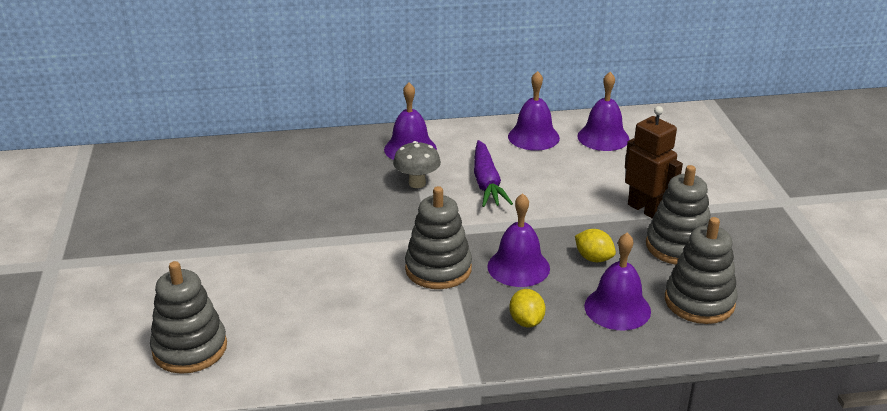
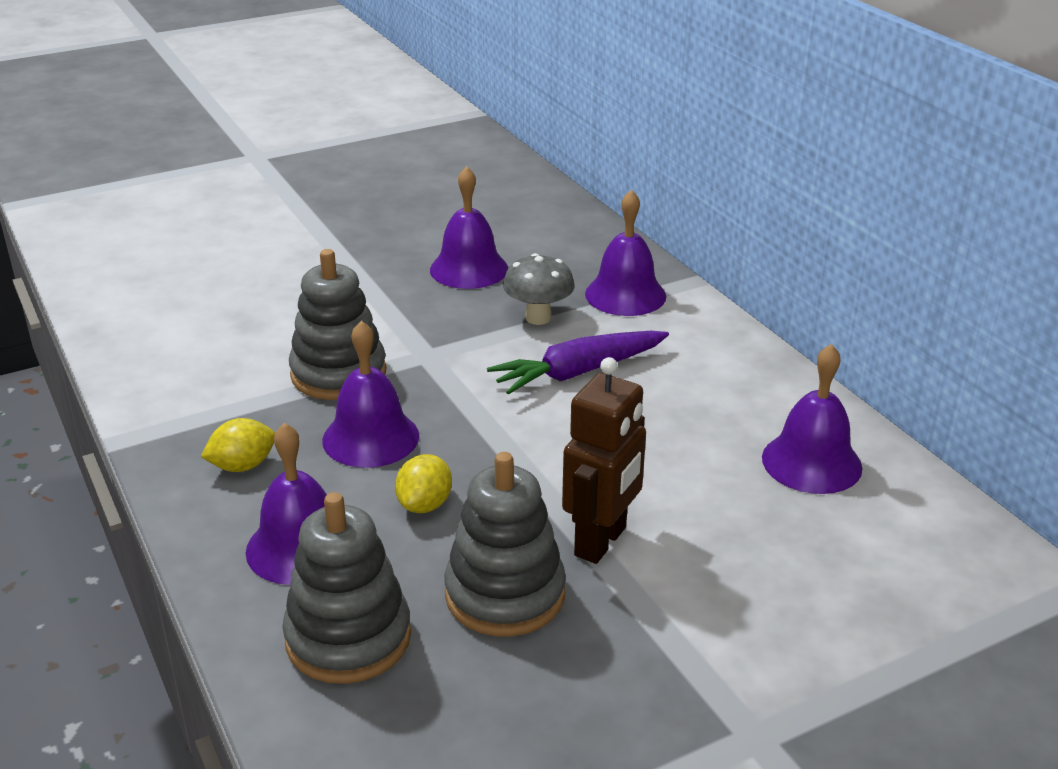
camera: 70 degrees right, 0 degrees up
grey stacking toy [150,261,227,374] -> none
purple bell [508,71,560,151] -> purple bell moved to [430,166,508,289]

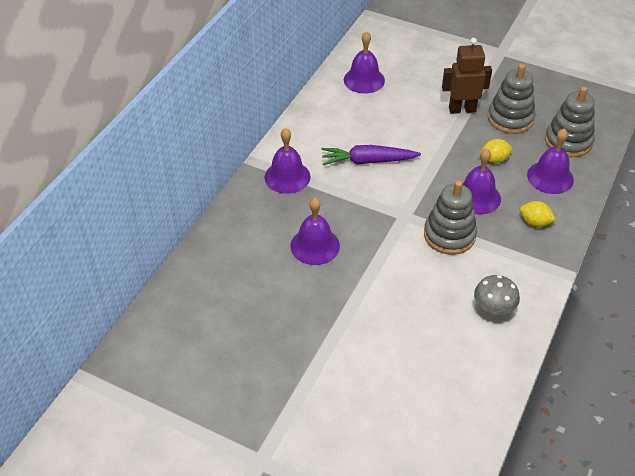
camera: 125 degrees left, 15 degrees up
purple carrot [487,331,669,395] -> purple carrot turned 150 degrees clockwise [321,145,421,165]
grey mushroom [503,253,575,325] -> grey mushroom moved to [474,275,520,317]

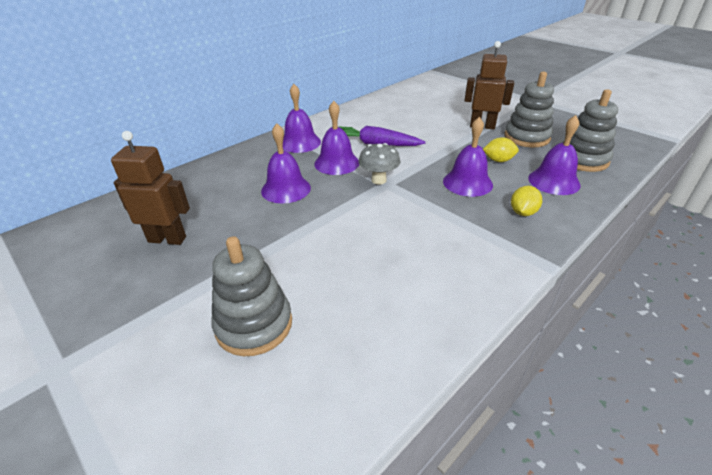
camera: 20 degrees right, 10 degrees down
purple bell [344,31,385,94] -> purple bell moved to [314,101,359,175]
grey stacking toy [424,180,477,255] -> grey stacking toy moved to [211,236,292,356]
grey mushroom [474,275,520,317] -> grey mushroom moved to [358,143,401,185]
yellow lemon [520,201,556,227] -> yellow lemon turned 75 degrees clockwise [511,186,542,216]
none -> brown robot [111,131,190,245]

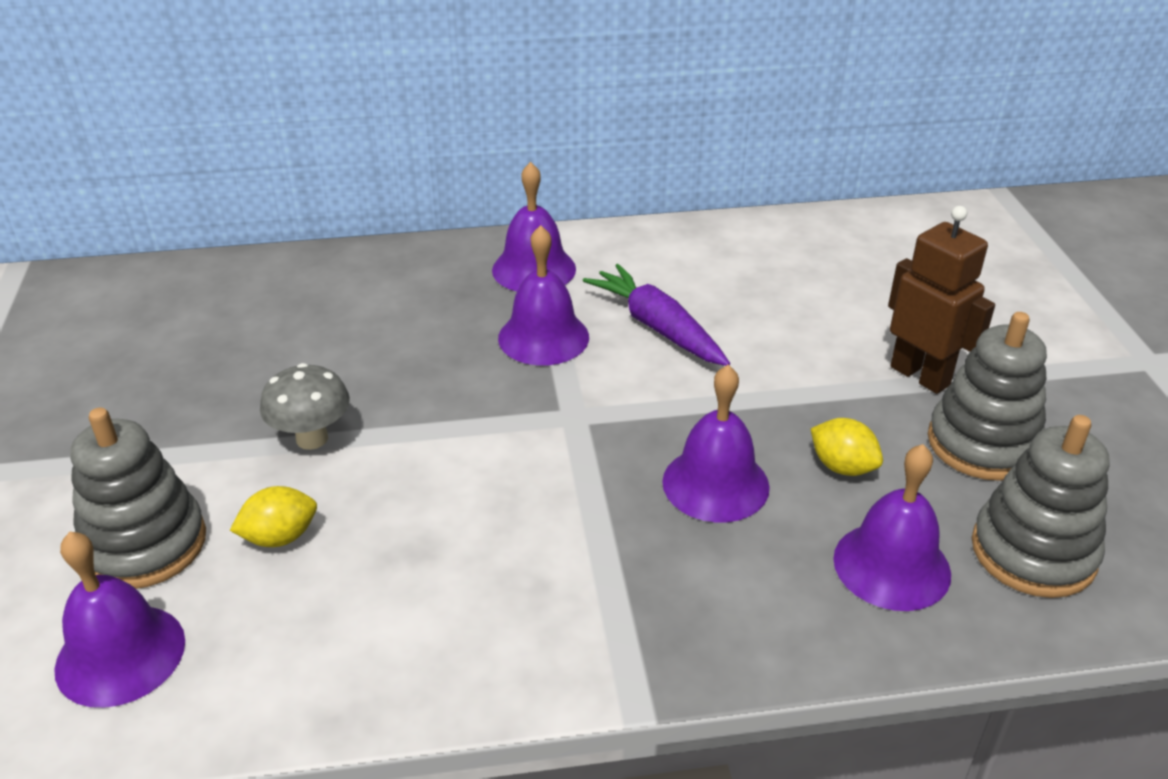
camera: 35 degrees right, 0 degrees up
brown robot [111,131,190,245] -> none
purple bell [261,123,311,203] -> purple bell moved to [54,531,185,708]
grey mushroom [358,143,401,185] -> grey mushroom moved to [260,363,350,450]
yellow lemon [511,186,542,216] -> yellow lemon moved to [230,486,317,547]

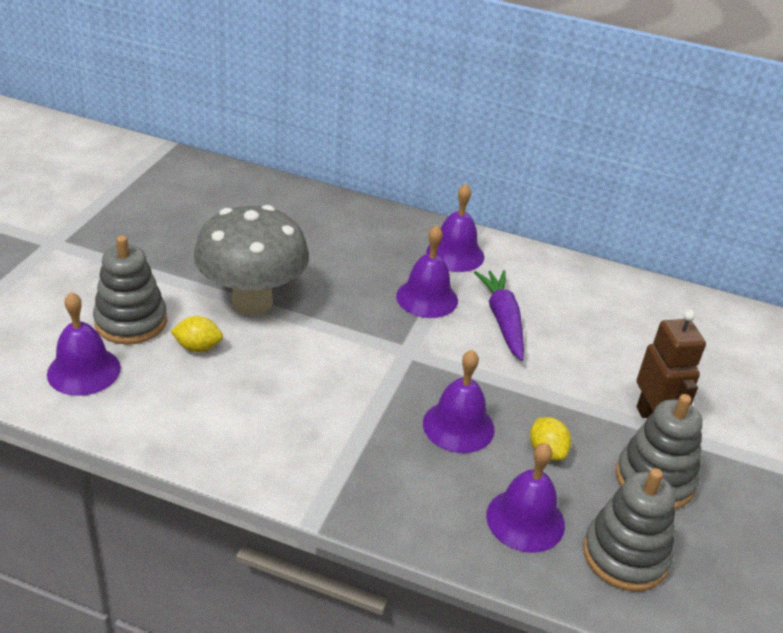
camera: 25 degrees right, 0 degrees up
grey mushroom [260,363,350,450] -> grey mushroom [194,205,309,315], size x2.04

